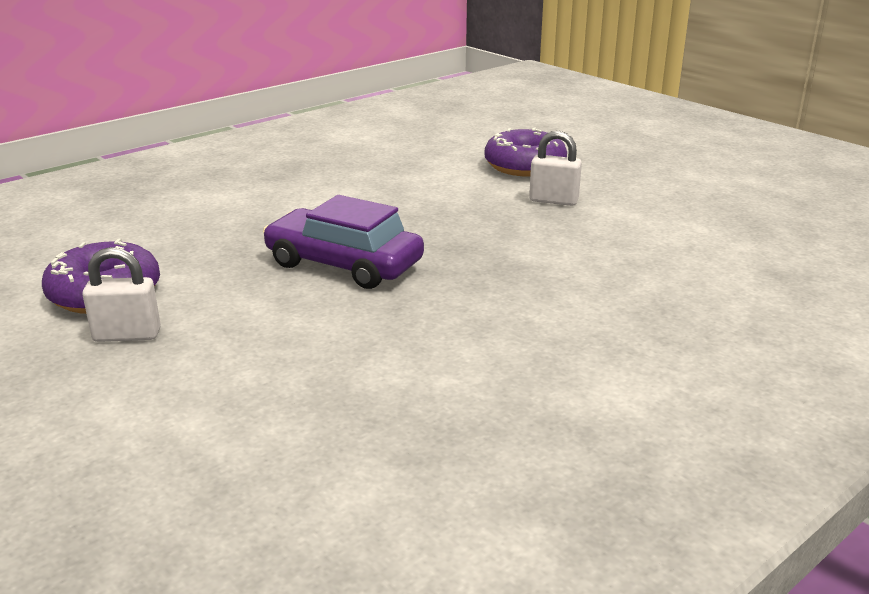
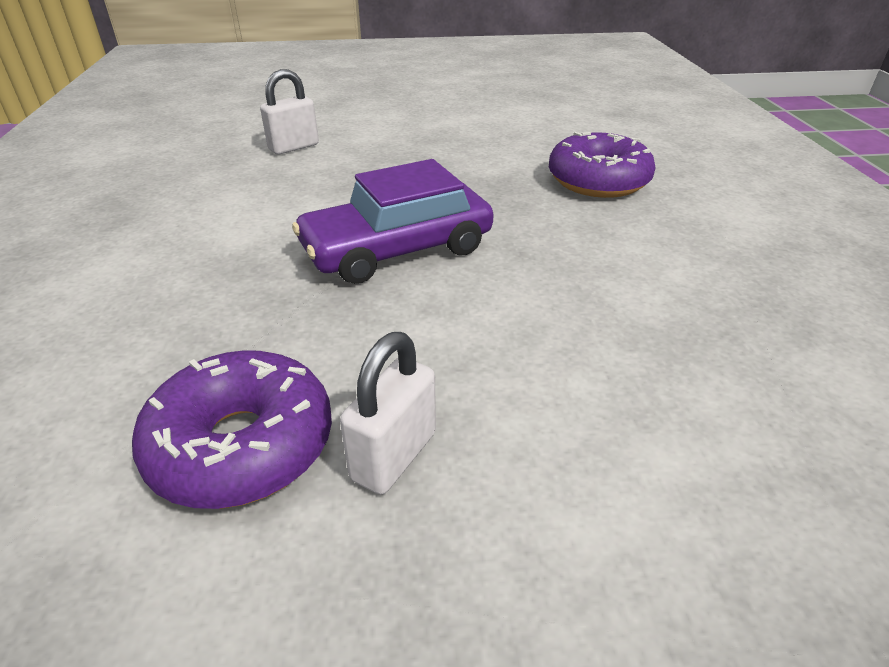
camera: 55 degrees left, 10 degrees up
purple donut [485,127,567,176] -> purple donut moved to [549,132,656,198]
white padlock [529,131,582,206] -> white padlock moved to [260,69,319,154]

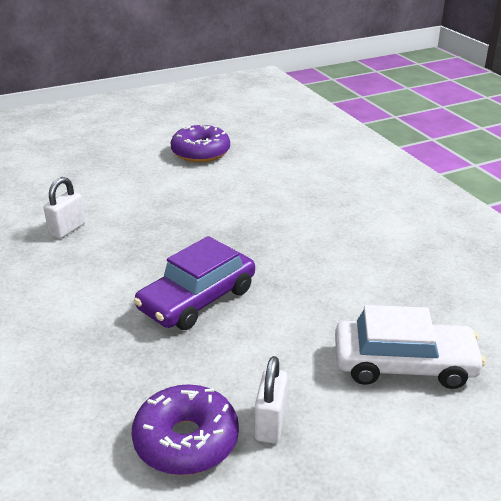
camera: 20 degrees left, 5 degrees down
purple donut [549,132,656,198] -> purple donut moved to [170,125,230,163]
none -> white car [335,305,486,389]

